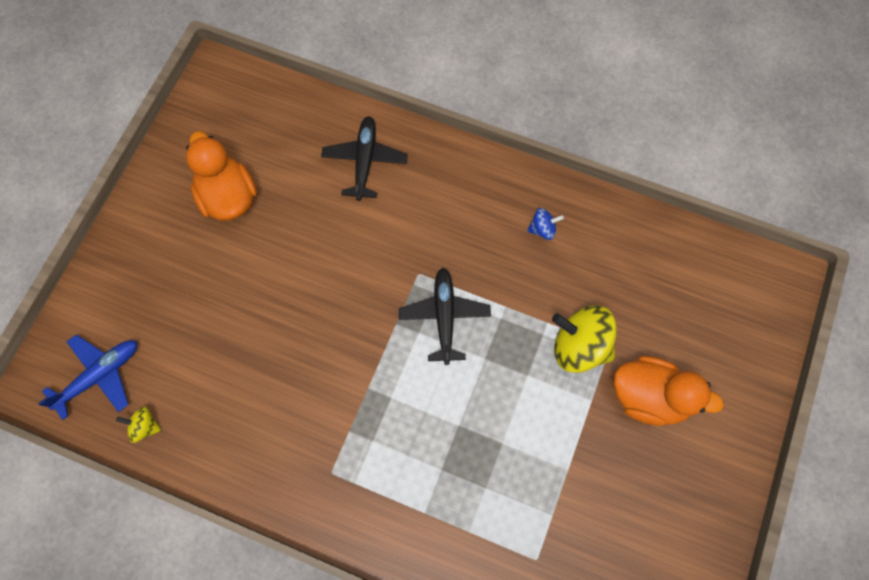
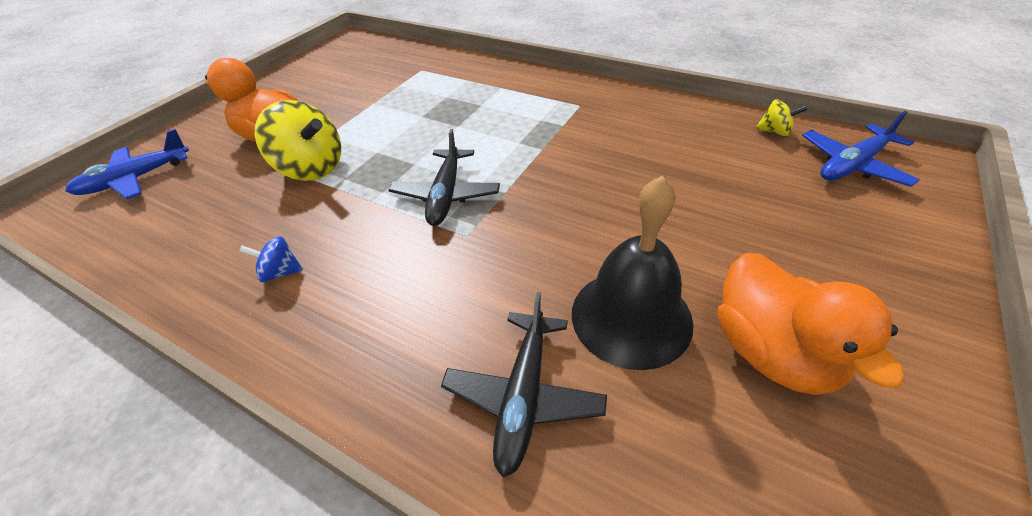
camera: 170 degrees left, 25 degrees down
none -> blue plane [65,129,189,199]
none -> black bell [572,176,694,370]

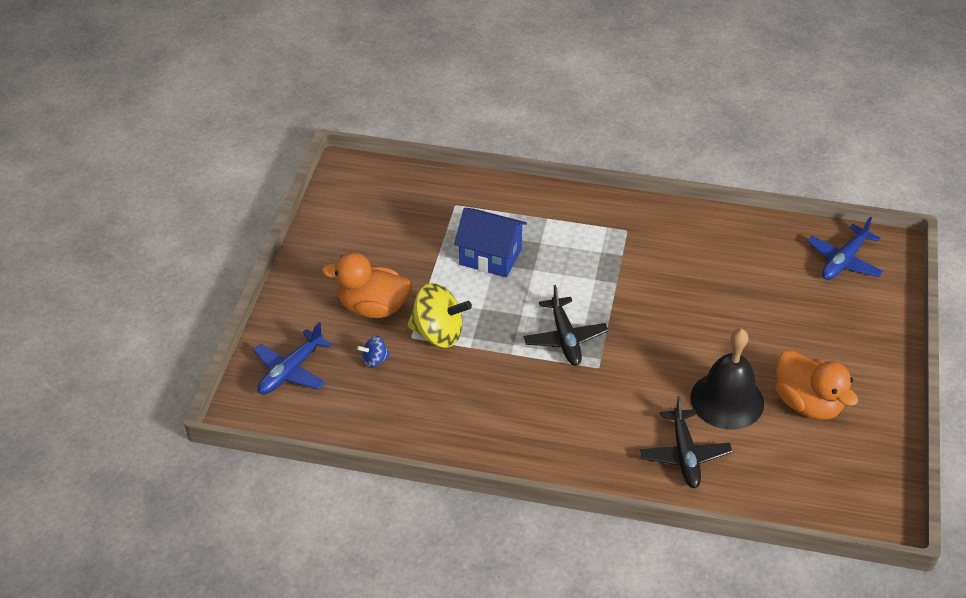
camera: 20 degrees left, 0 degrees up
blue spinning top [239,236,303,282] -> blue spinning top moved to [357,336,390,368]
yellow spinning top [756,99,808,136] -> none
none -> blue house [454,208,527,277]

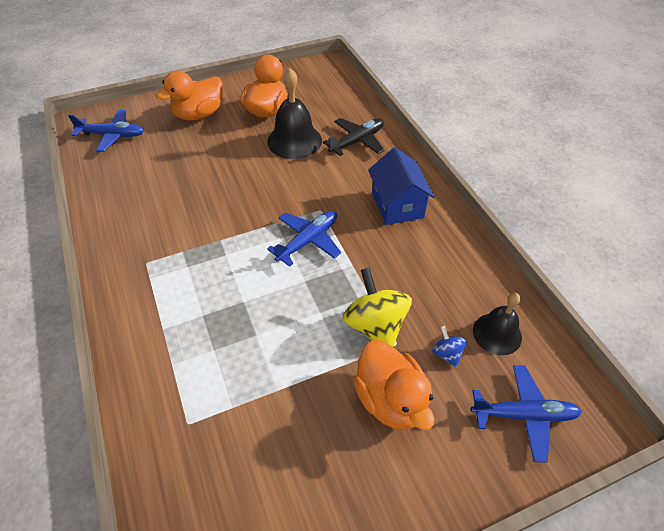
camera: 125 degrees left, 5 degrees up
blue spinning top [357,336,390,368] -> blue spinning top turned 150 degrees counterclockwise [432,326,467,367]
blue house [454,208,527,277] -> blue house moved to [368,147,435,225]
black plane [523,285,608,366] -> blue plane [267,211,341,267]
none -> orange duck [156,71,223,120]
none -> black bell [473,293,522,355]

